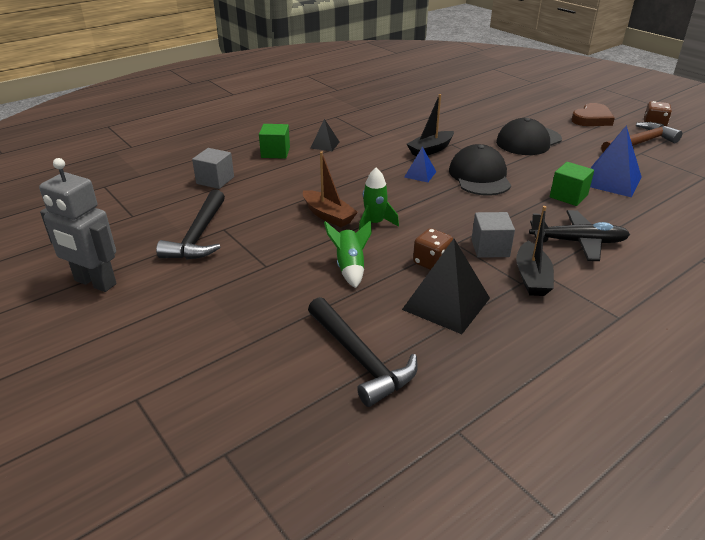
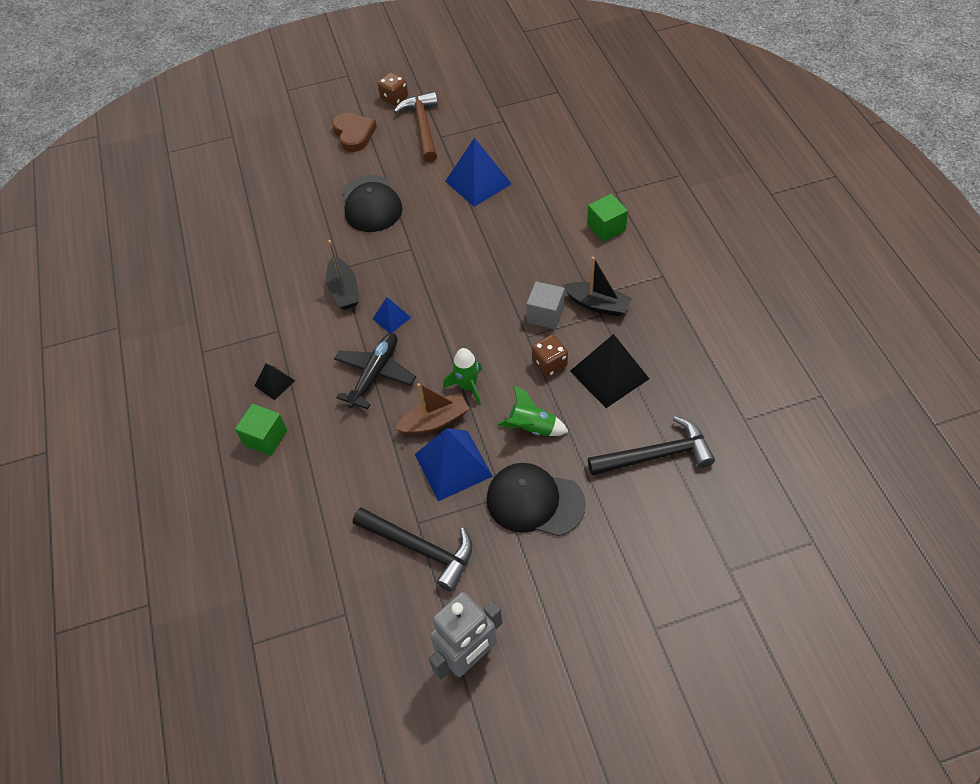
camera: 65 degrees left, 20 degrees up
grey cube [192,148,234,189] -> none
black cap [449,144,511,196] -> black cap moved to [487,463,586,536]
black plane [529,210,630,261] -> black plane moved to [334,333,416,409]
green cube [550,162,594,206] -> green cube moved to [587,194,628,242]
none -> blue pyramid [414,428,493,501]

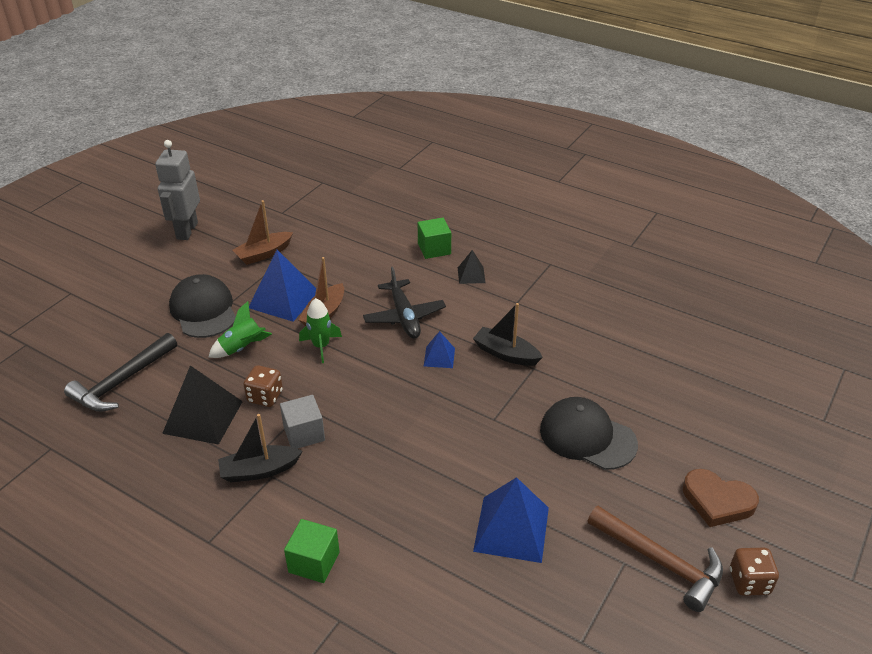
camera: 135 degrees right, 15 degrees down
black hammer [353,507,472,592] -> brown boat [233,200,293,265]
black cap [487,463,586,536] -> black cap turned 90 degrees counterclockwise [169,274,236,338]

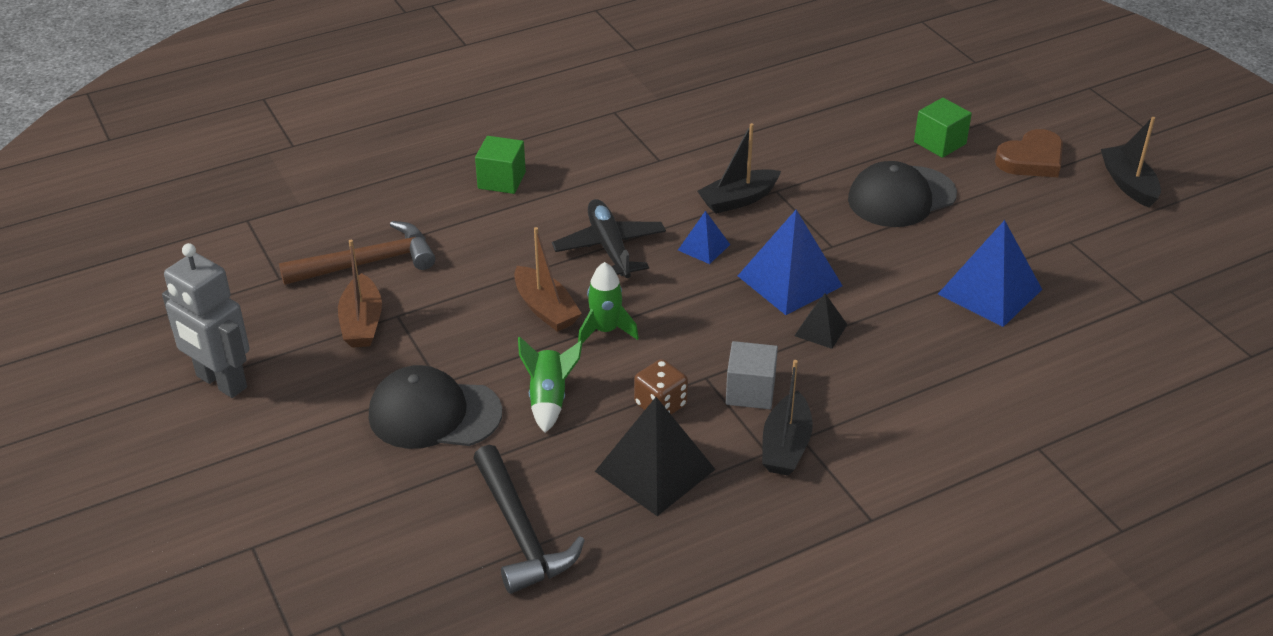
camera: 60 degrees left, 0 degrees up
blue pyramid [249,250,316,322] -> blue pyramid moved to [738,210,843,315]
green cube [284,519,340,583] -> green cube moved to [914,98,972,158]
black plane [363,267,446,339] -> black plane turned 120 degrees counterclockwise [552,199,666,278]
black pyramid [458,250,486,284] -> black pyramid moved to [795,294,848,349]
brown hammer [588,506,723,612] -> brown hammer moved to [279,221,435,285]
brown dice [730,548,779,596] -> black boat [1101,117,1161,208]

